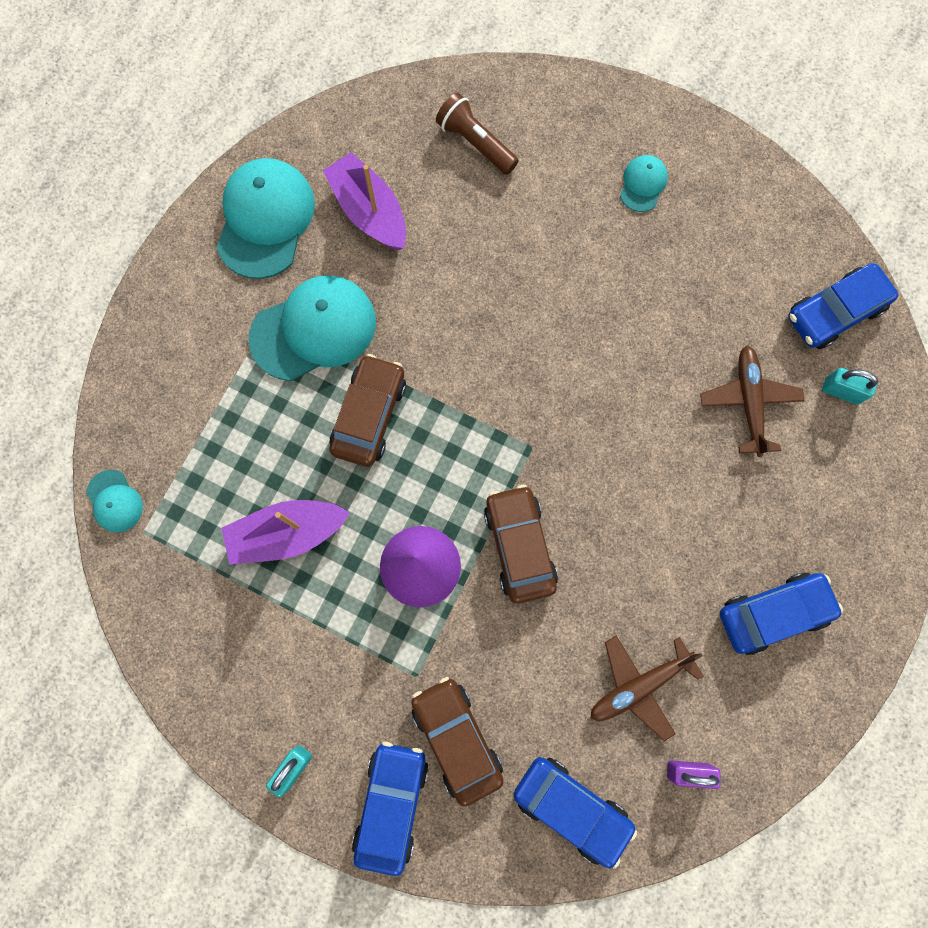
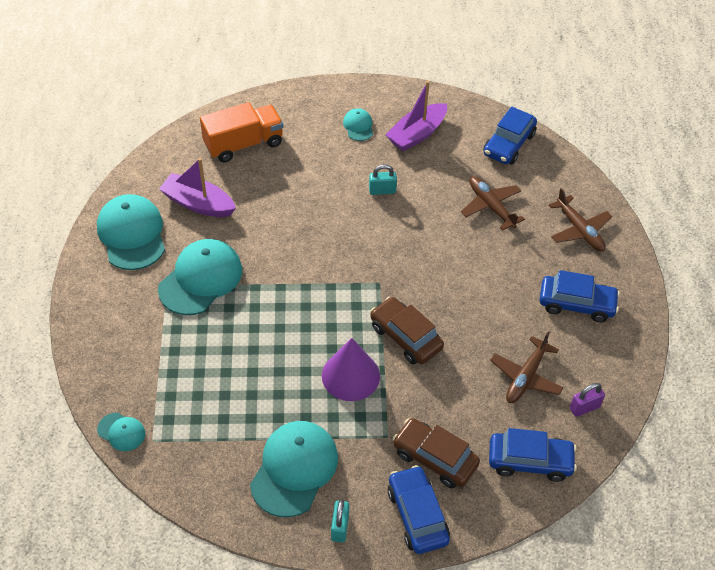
camera: 30 degrees left, 25 degrees down
purple boat [222,500,350,565] -> purple boat moved to [386,81,447,151]
brown car [330,354,406,467] -> none
brown flashlight [436,93,519,174] -> orange truck [200,102,284,162]
blue car [720,573,843,655] -> blue car turned 60 degrees clockwise [539,270,620,322]
turquoise padlock [822,368,878,405] -> turquoise padlock moved to [369,164,397,195]
none -> turquoise cap [250,421,338,517]
none -> brown plane [549,188,612,252]

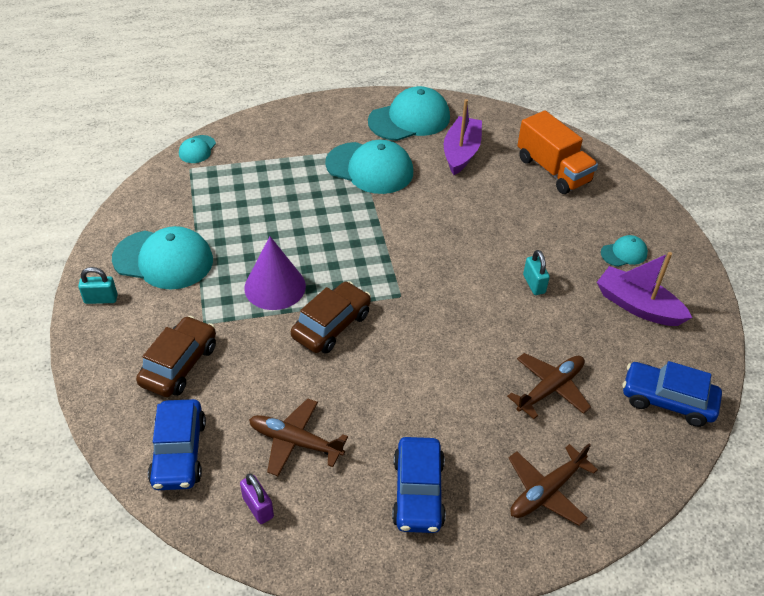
camera: 80 degrees right, 5 degrees down
blue car [388,465,450,554] -> none

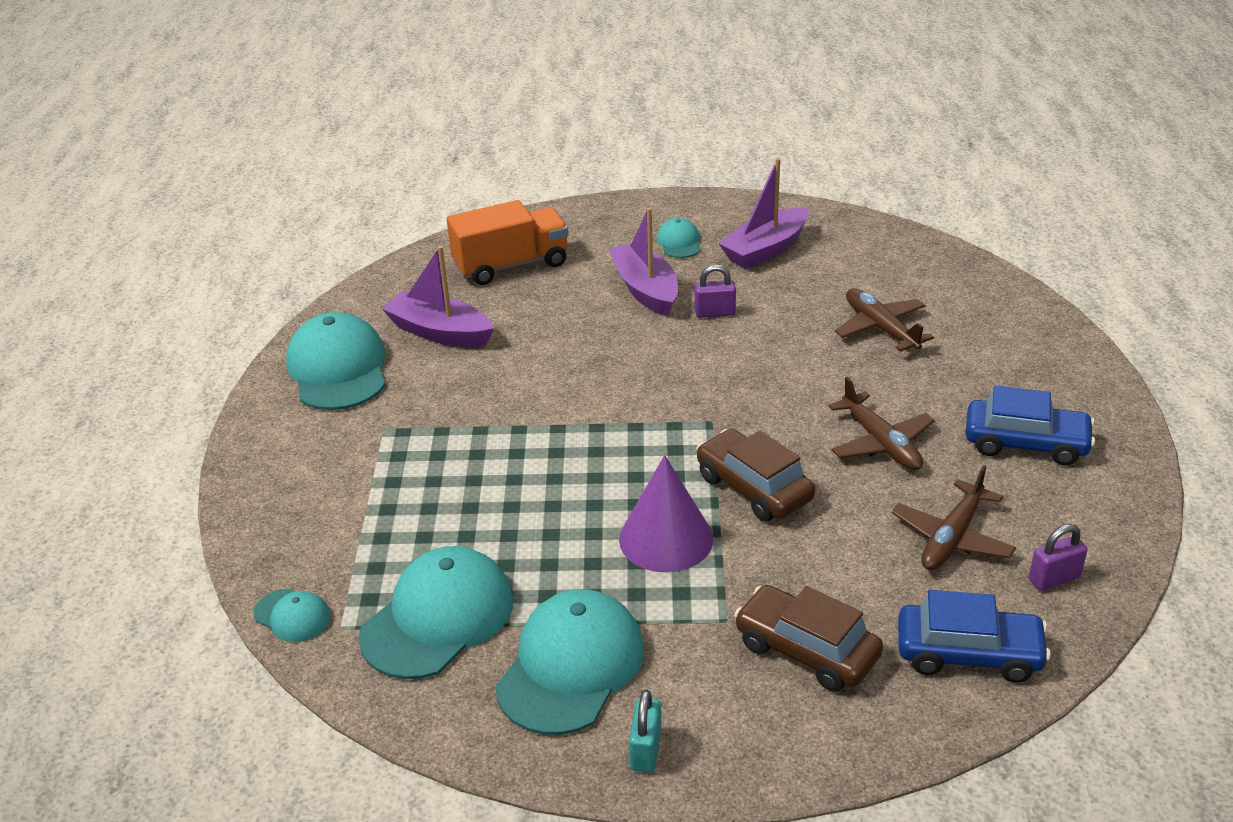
camera: 75 degrees left, 10 degrees down
turquoise cap [325,140,413,194] -> turquoise cap moved to [359,546,513,679]
brown plane [509,443,598,526] -> brown plane moved to [828,377,935,470]
turquoise padlock [523,250,550,295] -> purple padlock [694,265,736,318]
blue car [623,361,722,427] -> none
none -> purple boat [609,208,678,317]

